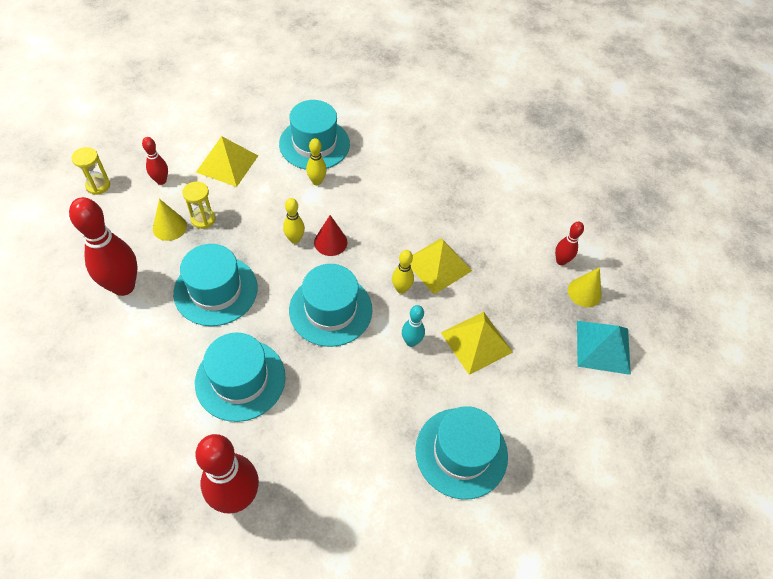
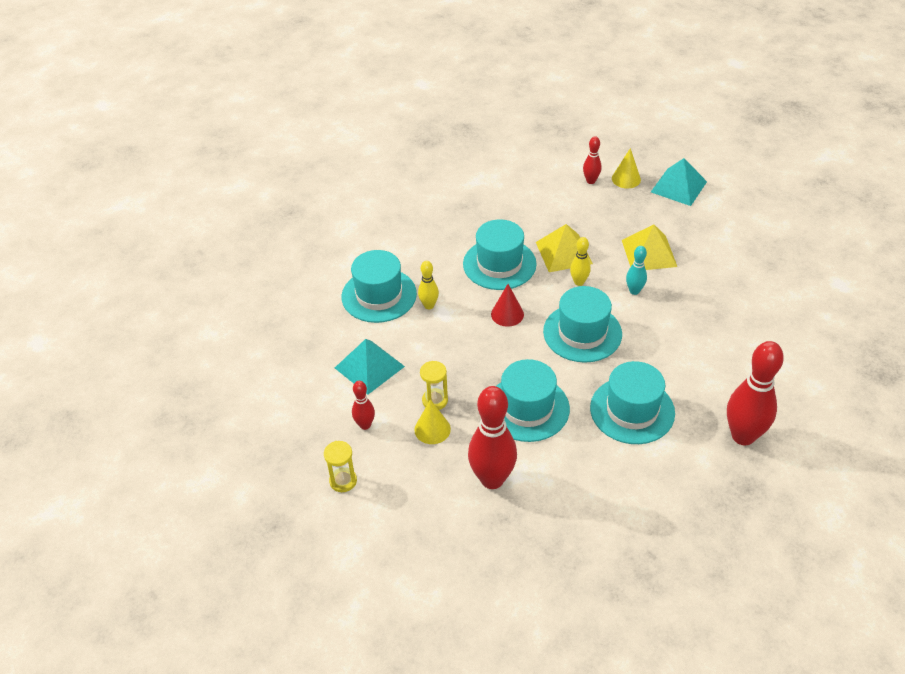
camera: 60 degrees left, 10 degrees down
yellow pyramid [196,136,258,187] -> turquoise pyramid [335,339,405,395]
yellow bowling pin [283,198,305,244] -> none
turquoise hat [415,406,508,500] -> turquoise hat moved to [463,219,537,290]

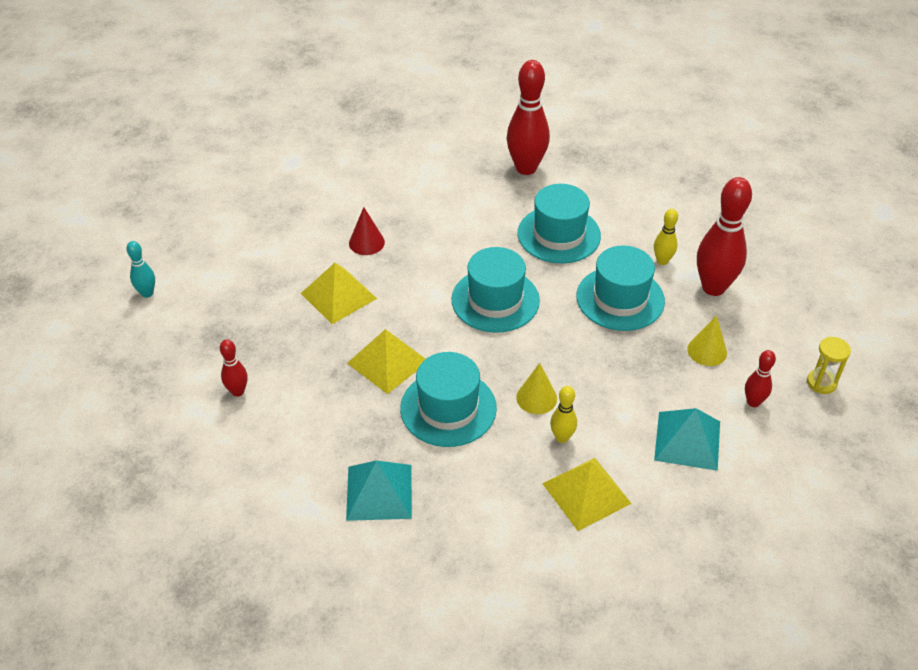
camera: 125 degrees left, 0 degrees up
turquoise hat [342,250,417,323] -> yellow pyramid [542,458,632,531]
yellow hourglass [420,361,448,410] -> none
red cone [491,284,524,327] -> red cone moved to [349,207,385,255]
yellow bowling pin [570,237,591,286] -> yellow bowling pin moved to [654,209,678,265]
yellow cone [612,148,641,189] -> yellow cone moved to [516,363,557,414]
turquoise bowling pin [626,246,647,295] -> turquoise bowling pin moved to [126,241,155,298]
turquoise pyramid [651,158,707,206] -> turquoise pyramid moved to [346,460,412,521]

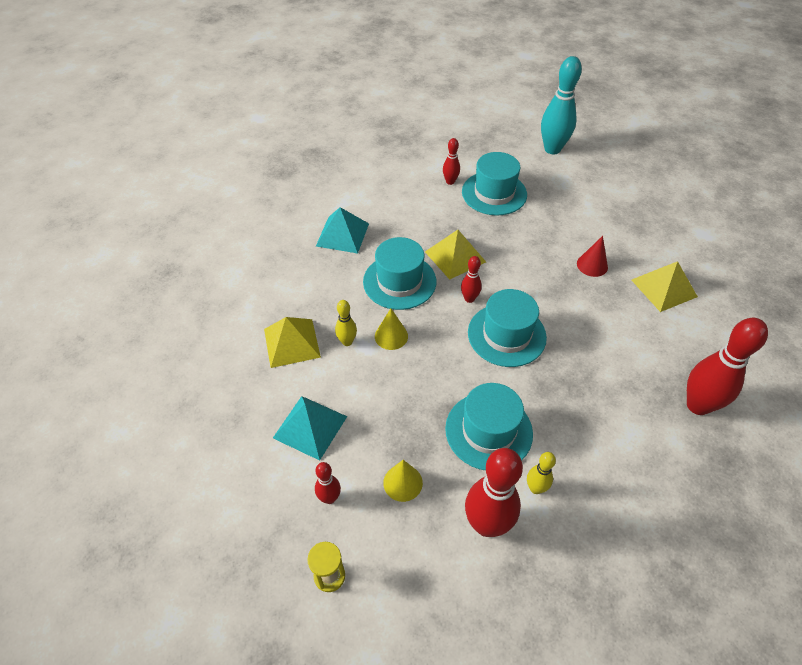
camera: 105 degrees right, 5 degrees up
turquoise bowling pin [126,241,155,298] -> turquoise bowling pin [541,56,582,154], size x2.00
yellow pyramid [301,263,377,324] -> yellow pyramid moved to [632,261,698,312]
turquoise hat [518,184,601,263] -> turquoise hat moved to [462,152,527,216]
none -> red bowling pin [461,256,482,303]

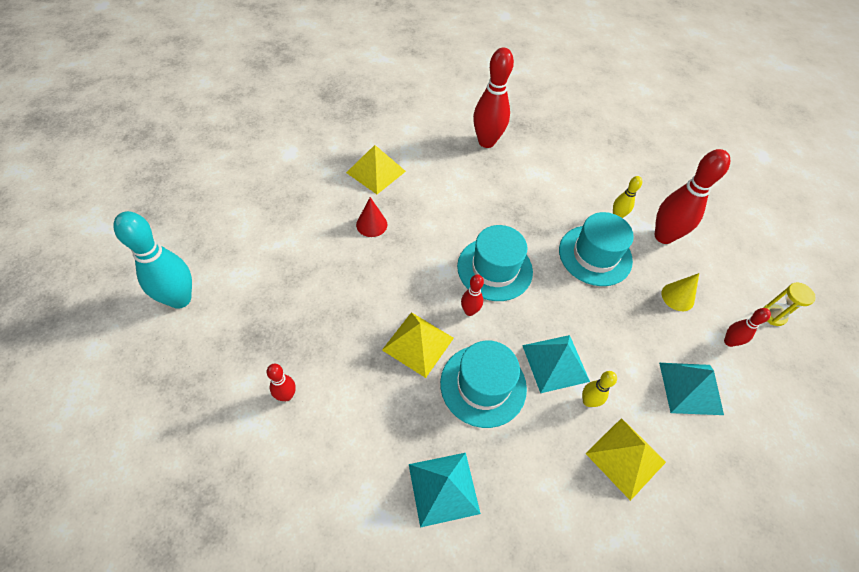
camera: 120 degrees left, 5 degrees up
yellow cone [375,308,408,350] -> turquoise pyramid [522,335,590,393]
turquoise hat [462,152,527,216] -> none

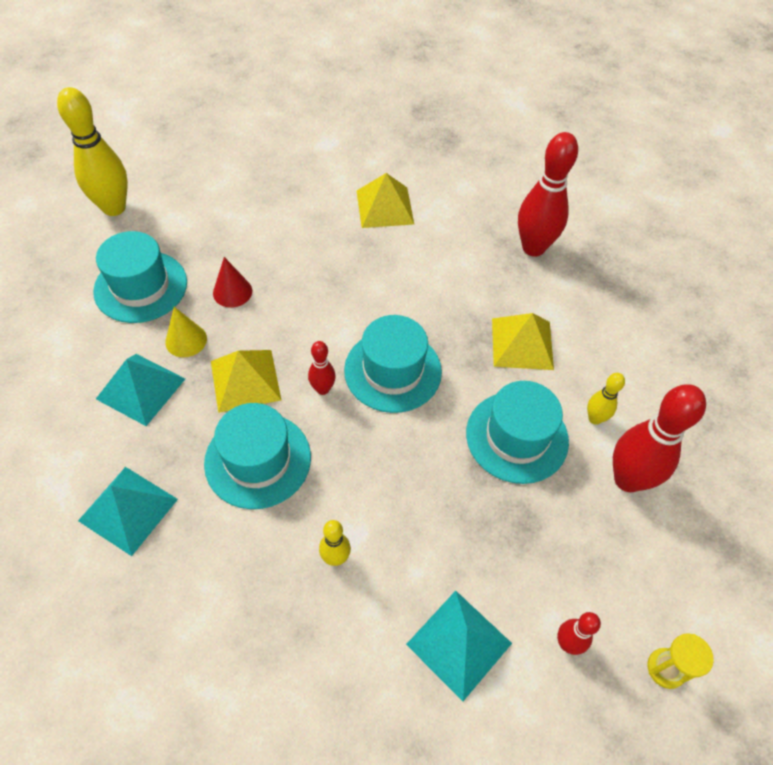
camera: 45 degrees right, 0 degrees up
turquoise bowling pin [113,211,192,309] -> yellow bowling pin [57,87,128,216]
red bowling pin [267,364,296,401] -> none
red cone [356,197,387,237] -> red cone moved to [213,257,252,308]
turquoise pyramid [522,335,590,393] -> turquoise pyramid moved to [96,354,185,426]
yellow pyramid [585,418,666,501] -> yellow pyramid moved to [492,313,554,370]
yellow cone [662,273,699,311] -> yellow cone moved to [165,307,207,357]
none -> turquoise hat [93,231,187,323]

